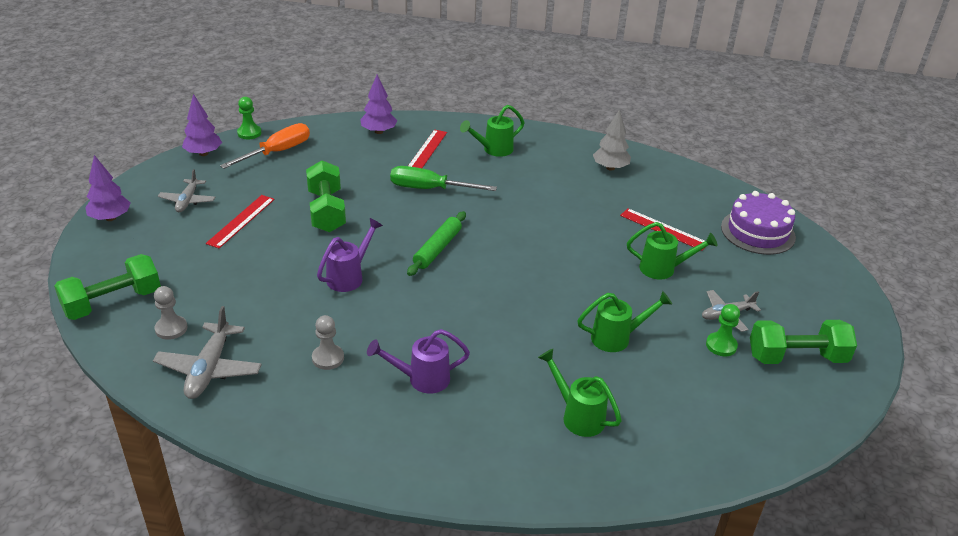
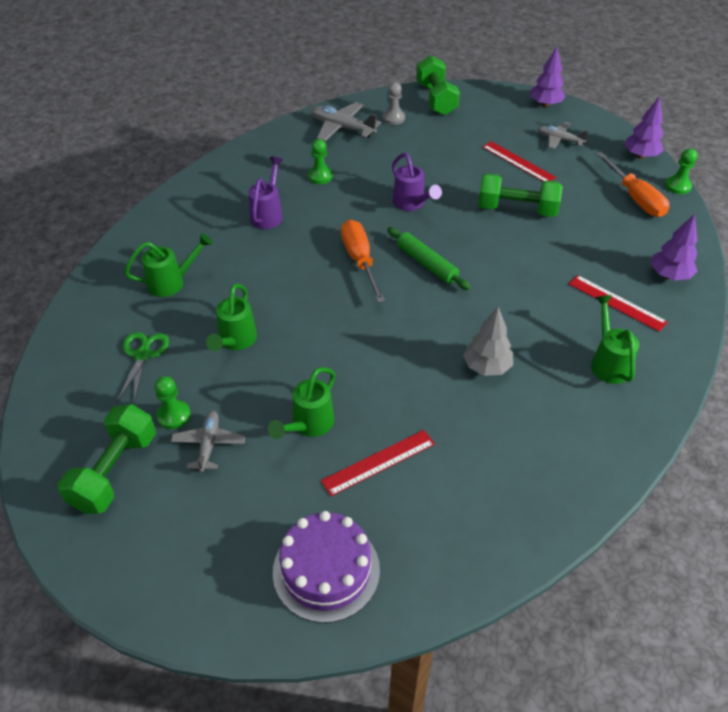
camera: 115 degrees right, 10 degrees up
grey pawn [312,315,344,370] -> green pawn [308,139,333,184]
green screwdriver [390,166,497,191] -> none
grey tree [593,109,631,170] -> grey tree moved to [463,307,513,376]
none -> green scissors [117,332,169,402]
none -> orange screwdriver [341,220,385,303]

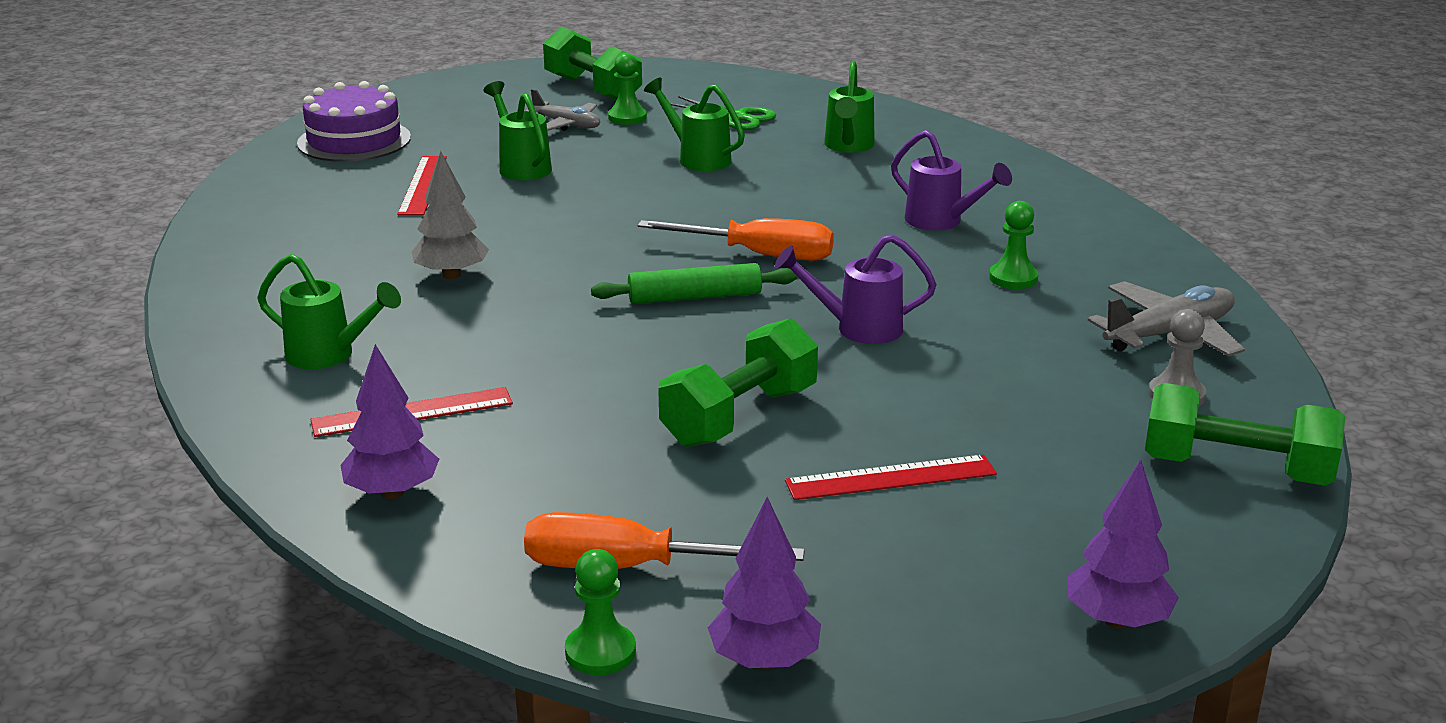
camera: 120 degrees right, 20 degrees down
grey plane [537,122,589,149] -> none

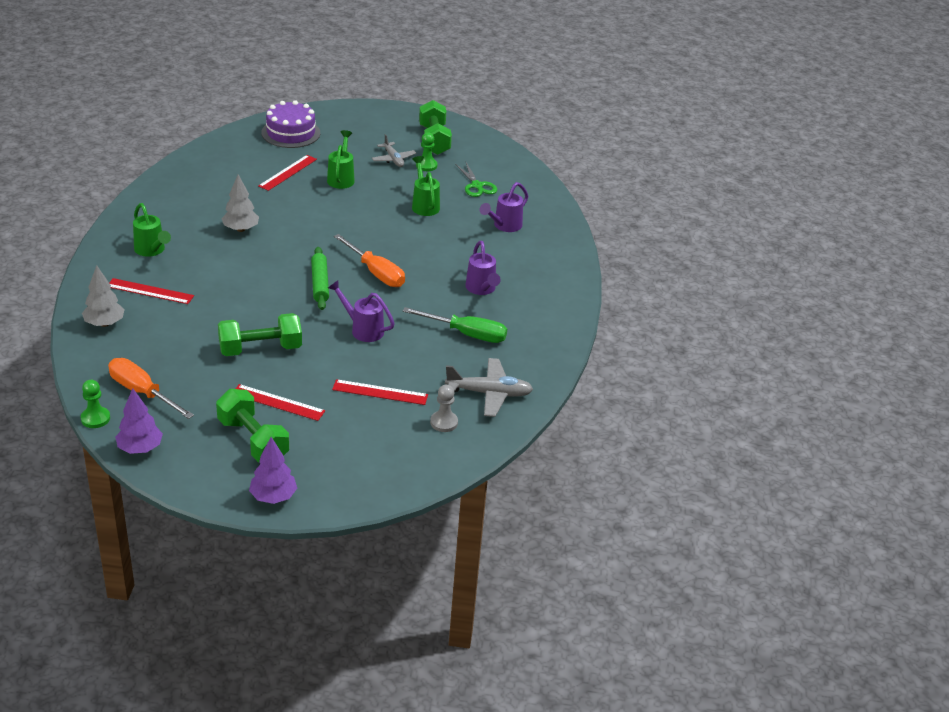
camera: 30 degrees right, 10 degrees up
purple tree [340,344,439,499] -> grey tree [82,265,125,327]
green rolling pin [591,263,797,304] -> green rolling pin turned 60 degrees clockwise [311,247,329,310]
green watering can [824,61,875,153] -> purple watering can [480,182,528,232]
green pawn [989,201,1039,289] -> green screwdriver [403,307,507,343]
green dumbbell [1145,383,1345,486] -> green dumbbell moved to [216,389,289,463]
none -> red ruler [332,379,428,405]

